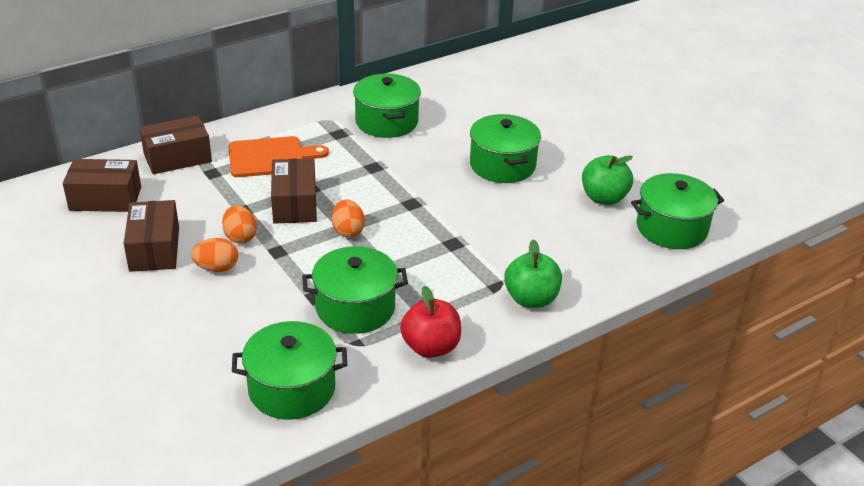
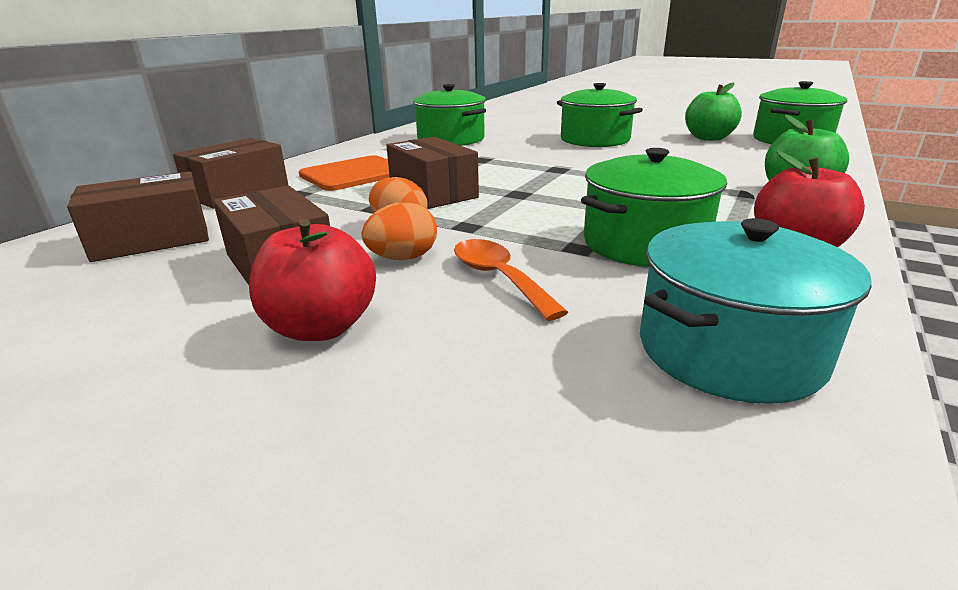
camera: 25 degrees left, 10 degrees down
green pot [232,321,347,420] -> turquoise pot [640,218,872,404]
orange egg [332,199,365,238] -> none
none -> red apple [249,219,376,341]
none -> orange spoon [454,239,568,321]

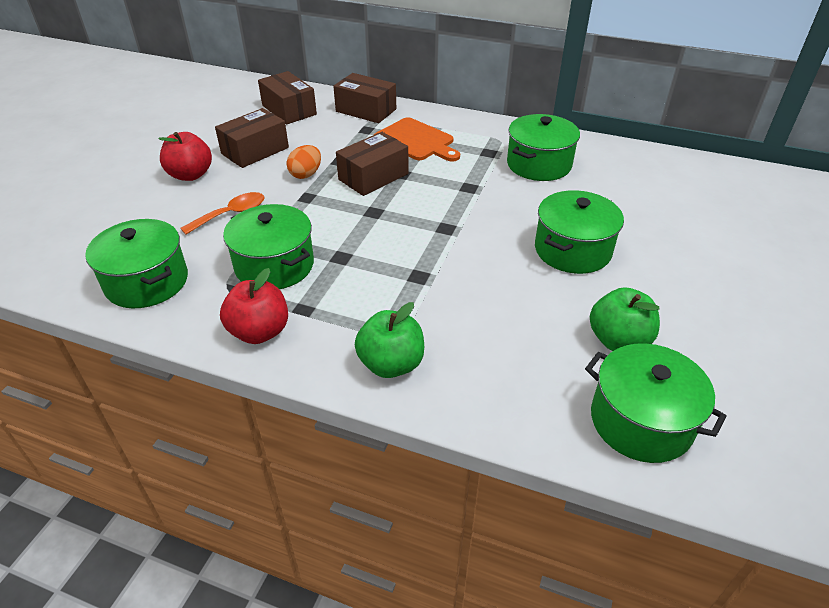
camera: 80 degrees right, 15 degrees up
orange egg [362,202,437,260] -> none
turquoise pot [640,218,872,404] -> green pot [85,219,188,308]

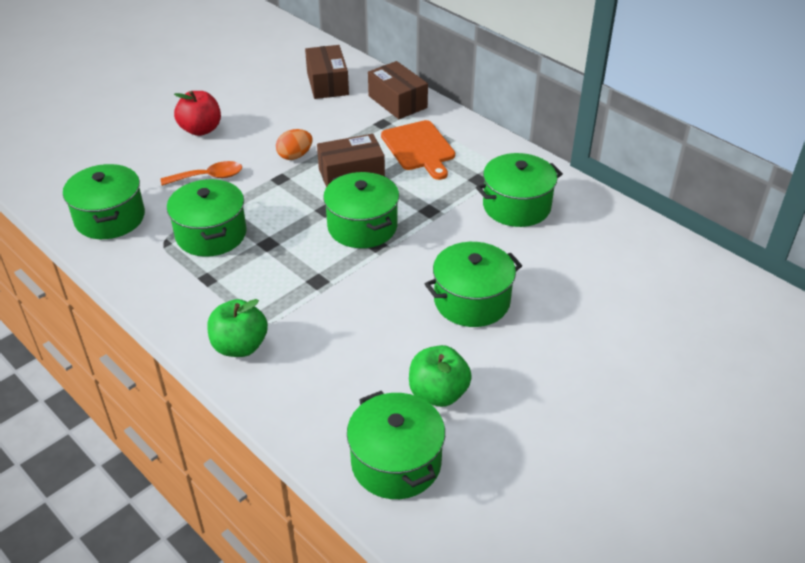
camera: 25 degrees right, 0 degrees up
brown box [215,108,289,168] -> none
red apple [220,268,288,344] -> none
none -> green pot [323,172,399,248]

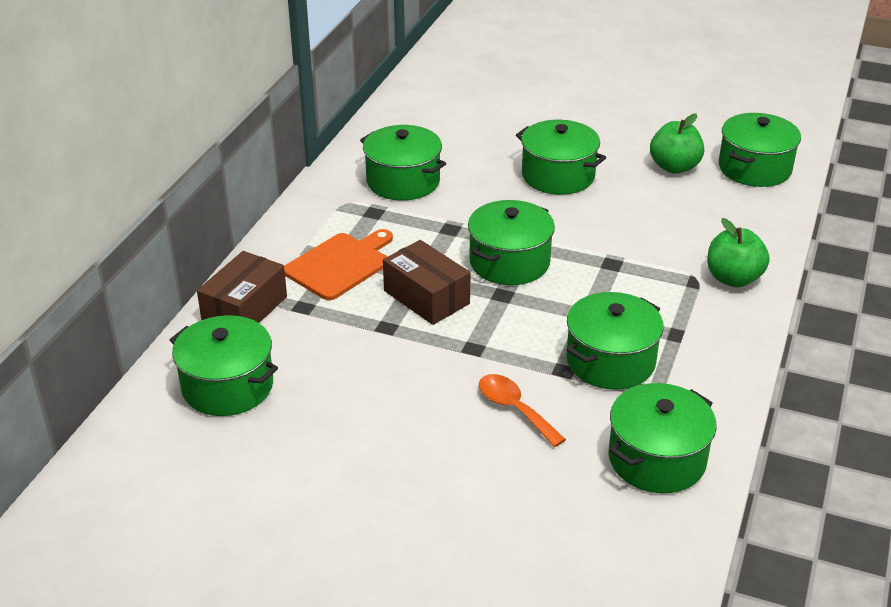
camera: 115 degrees left, 5 degrees down
red apple [174,91,221,136] -> none
orange egg [276,129,312,160] -> none
brown box [305,45,349,99] -> green pot [170,315,278,416]

